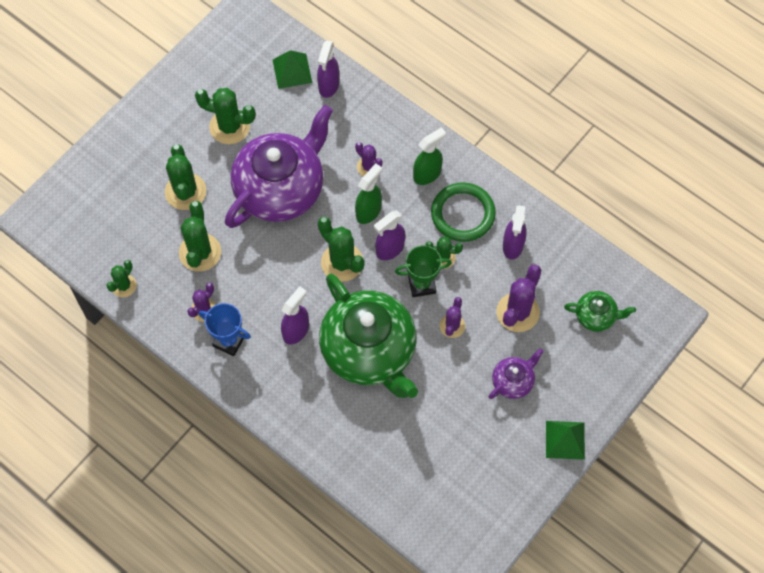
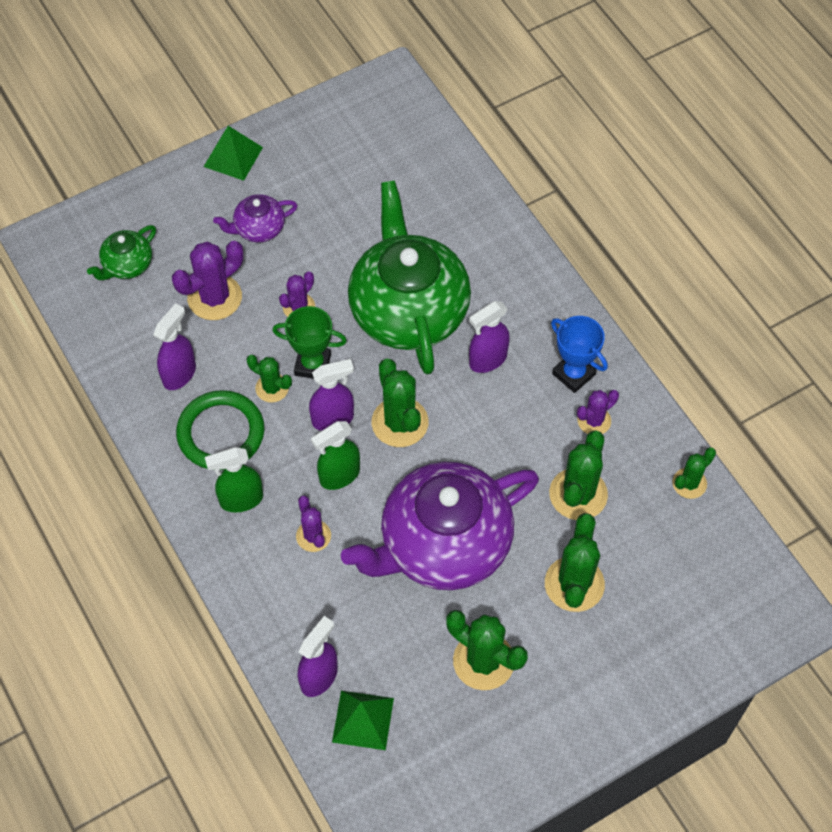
camera: 160 degrees left, 5 degrees down
green teapot [564,291,636,332] -> green teapot turned 75 degrees counterclockwise [87,225,156,280]

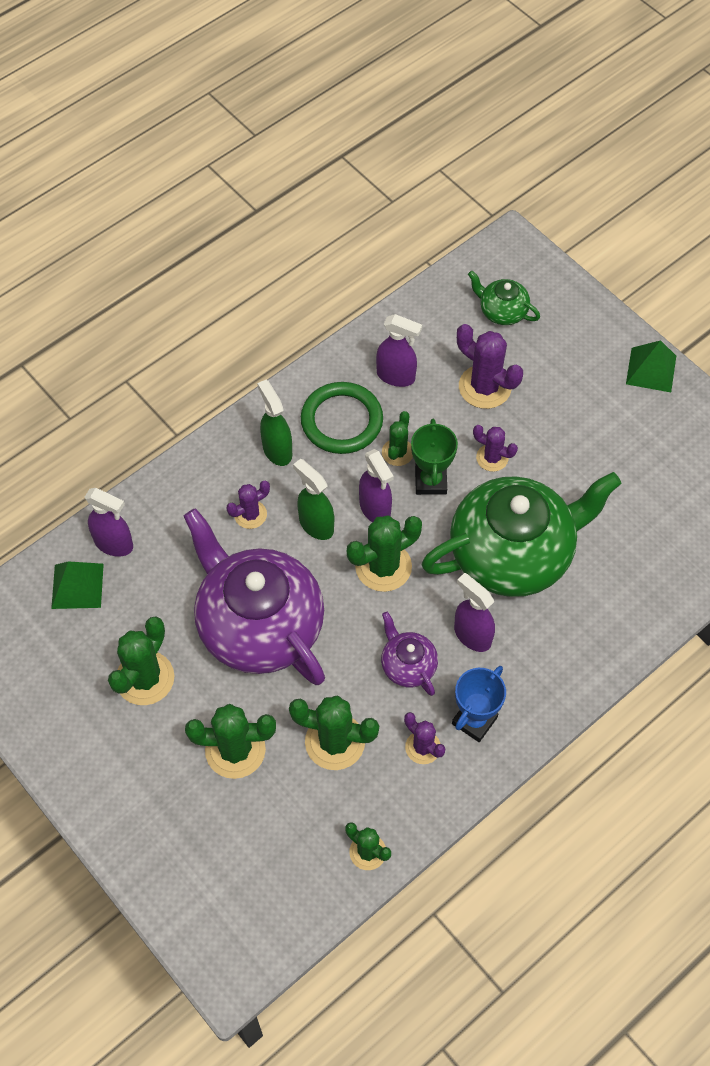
camera: 80 degrees right, 0 degrees up
purple teapot [213,194,298,242] -> purple teapot moved to [381,612,438,696]

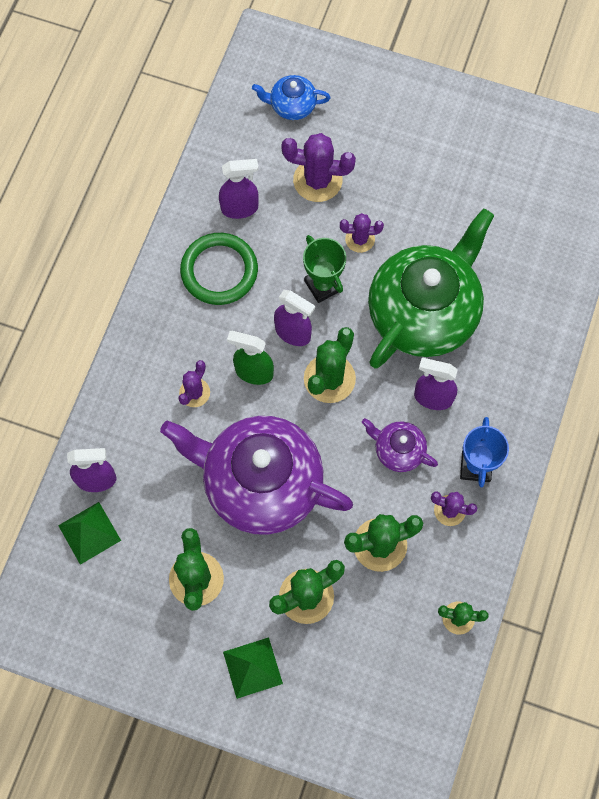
camera: 30 degrees left, 10 degrees up
green spray bottle [257,380,292,466] -> none
green cactus [382,411,413,466] -> none
green teapot [468,271,540,325] -> blue teapot [252,75,331,120]
green pyramid [626,340,676,392] -> green pyramid moved to [223,637,283,699]

